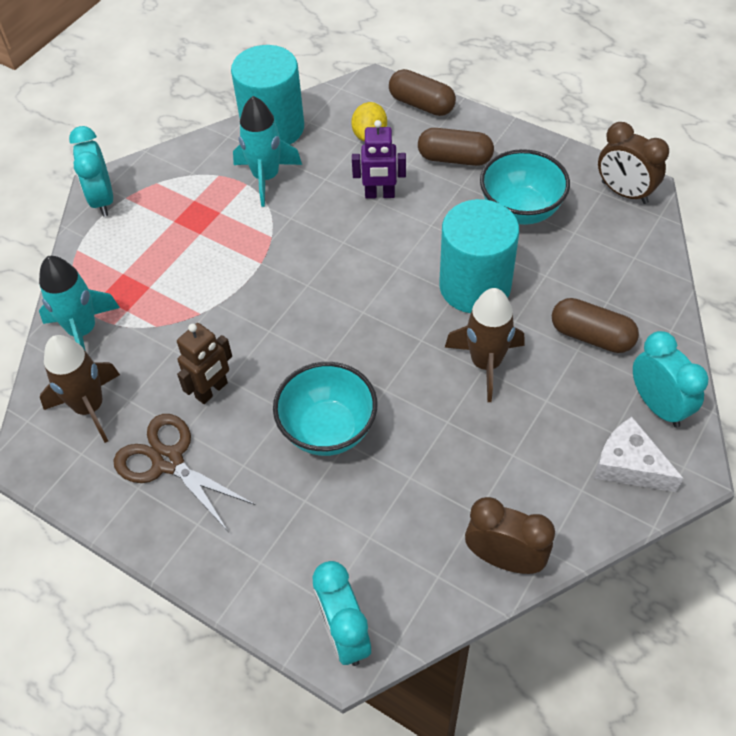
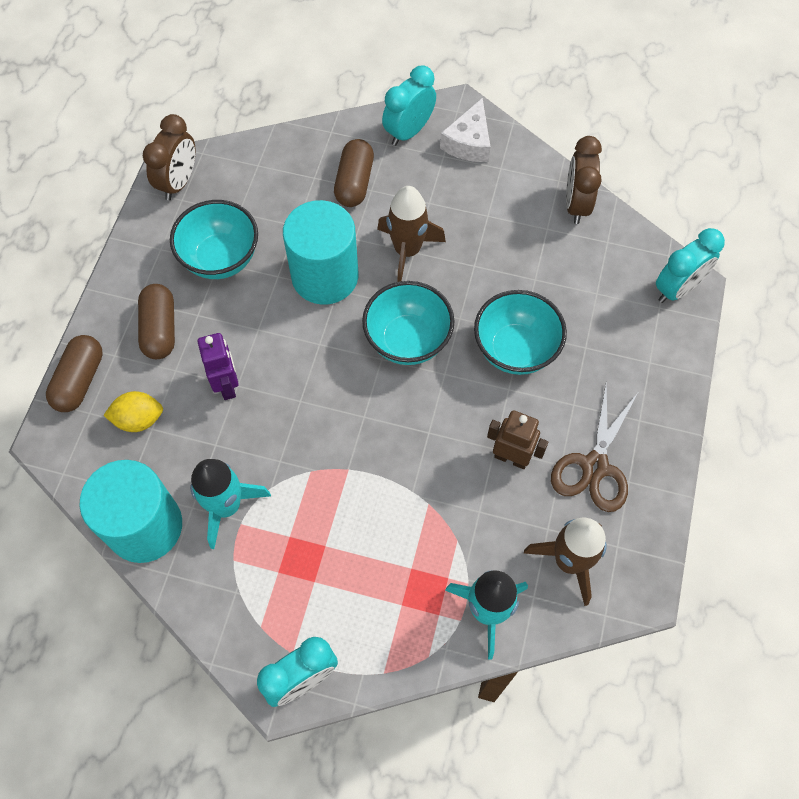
camera: 110 degrees left, 10 degrees up
none -> turquoise bowl [362,281,455,365]

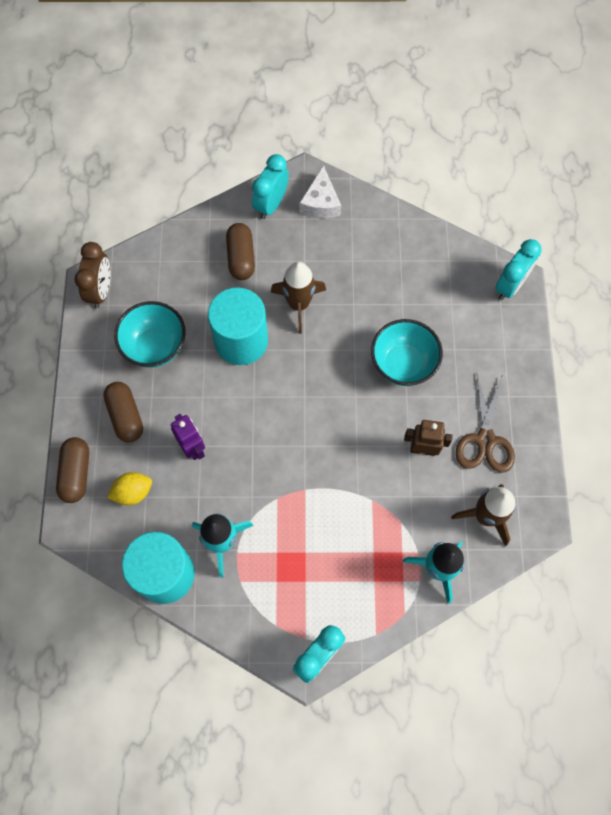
camera: 15 degrees left, 5 degrees up
turquoise bowl [362,281,455,365] -> none
brown clock [566,136,602,224] -> none

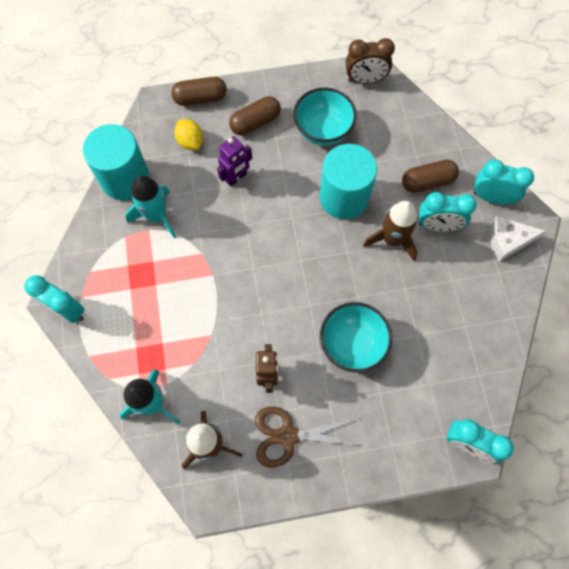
camera: 80 degrees right, 0 degrees up
none -> turquoise clock [419,192,477,232]

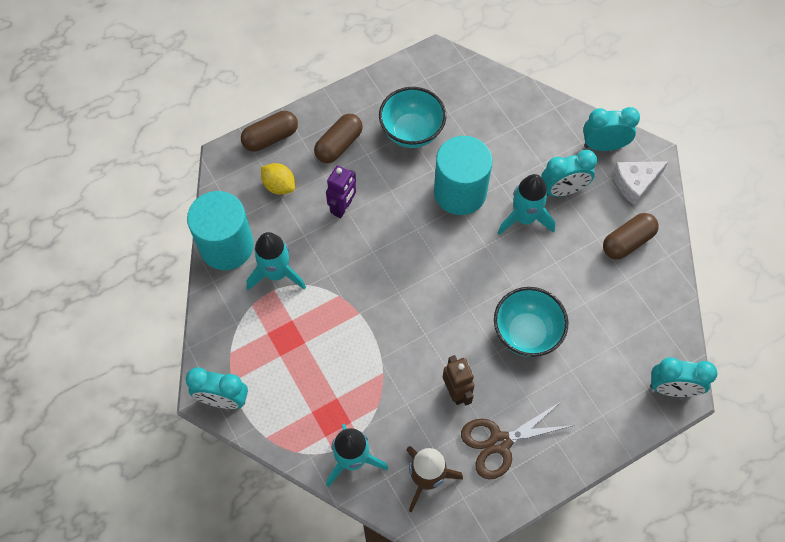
camera: 20 degrees left, 5 degrees down
brown clock [346,38,395,84] -> none
brown rocket [363,201,418,261] -> turquoise rocket [498,174,555,235]
brown capsule [402,160,459,193] -> brown capsule moved to [603,213,659,260]

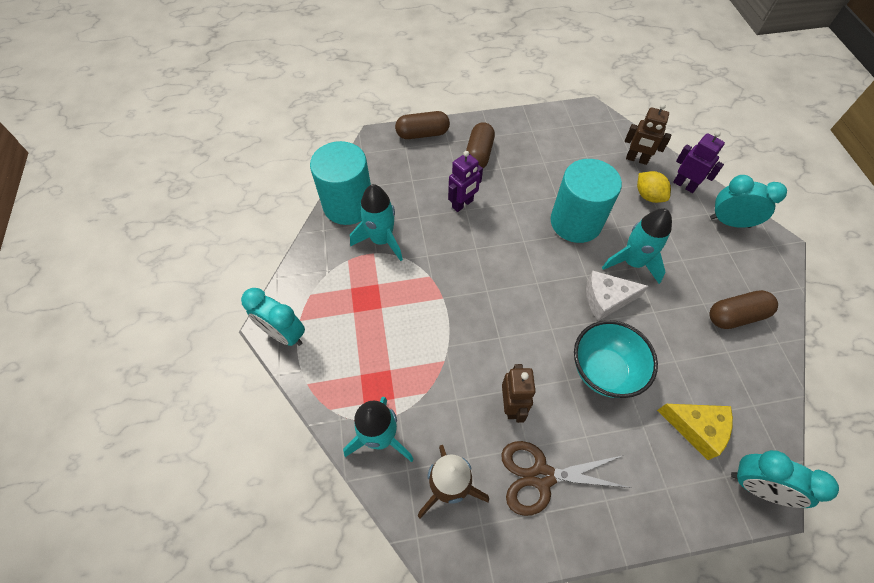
camera: 20 degrees right, 5 degrees down
yellow lemon [261,163,295,195] -> yellow lemon moved to [637,171,671,203]
brown capsule [314,114,363,163] -> brown capsule turned 45 degrees counterclockwise [466,122,495,168]
turquoise bowl [379,87,446,148] -> none
turquoise clock [541,150,597,197] -> none
white cheese [613,161,668,206] -> white cheese moved to [586,270,648,321]
none -> brown robot [625,103,671,165]
none -> yellow cheese [657,404,733,460]
none -> purple robot [673,131,725,193]

